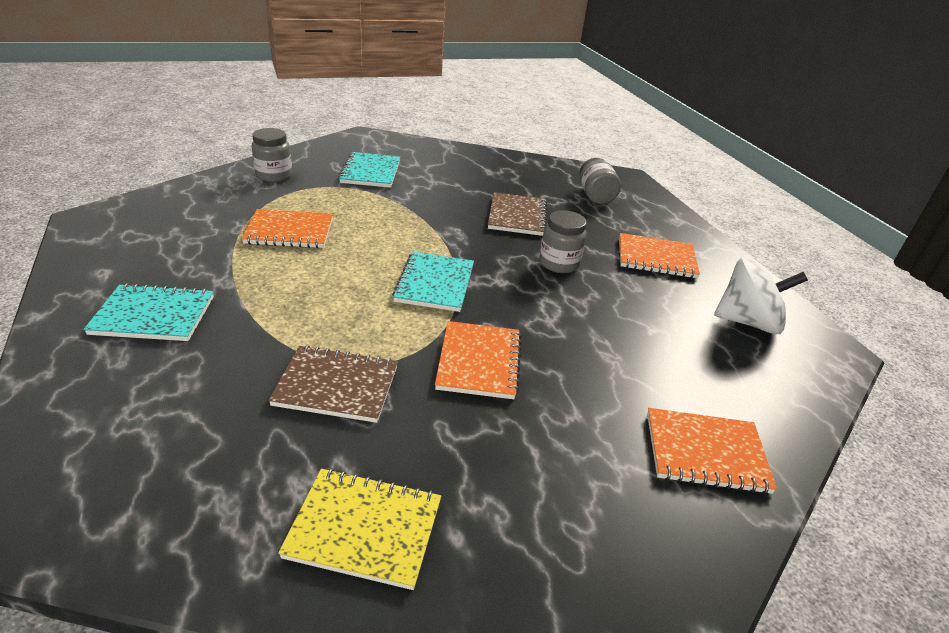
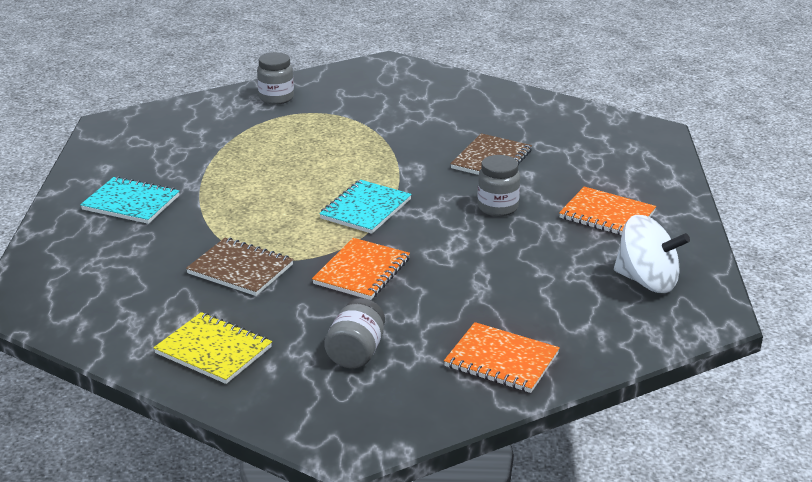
camera: 25 degrees right, 5 degrees down
orange notebook [242,209,333,248] -> none
turquoise notebook [338,152,400,188] -> none
grey jar [579,158,621,204] -> grey jar moved to [324,298,385,369]

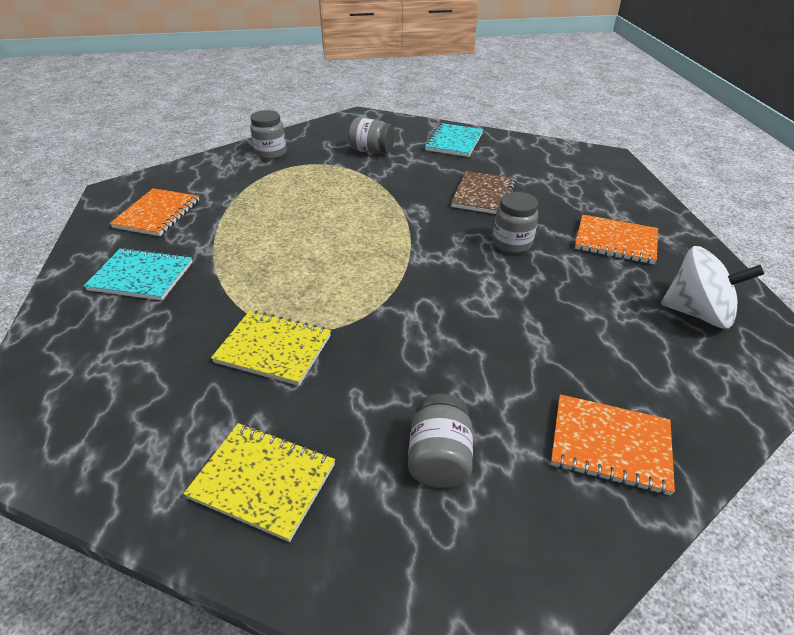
camera: 10 degrees left, 10 degrees up
brown notebook [186,238,294,296] -> yellow notebook [211,311,331,386]
orange notebook [312,238,410,300] -> orange notebook moved to [110,188,199,236]
turquoise notebook [319,180,412,234] -> turquoise notebook moved to [425,123,483,157]
none -> grey jar [348,117,395,154]

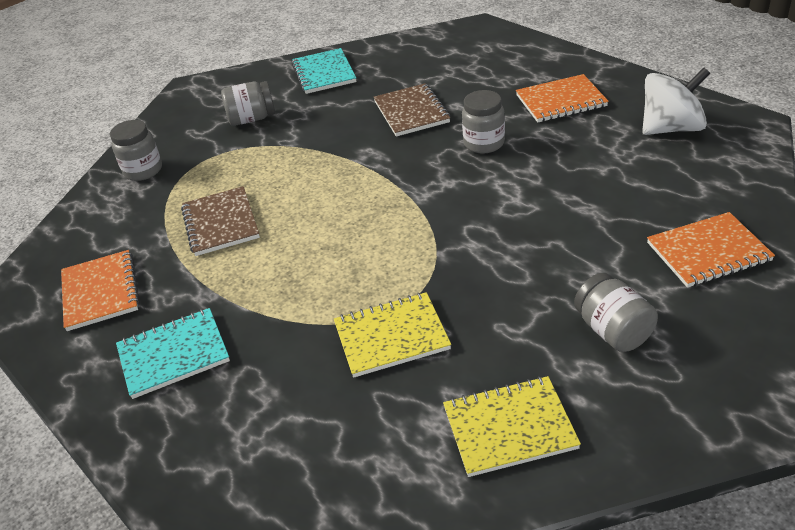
camera: 30 degrees left, 0 degrees up
none -> brown notebook [181,186,260,256]

